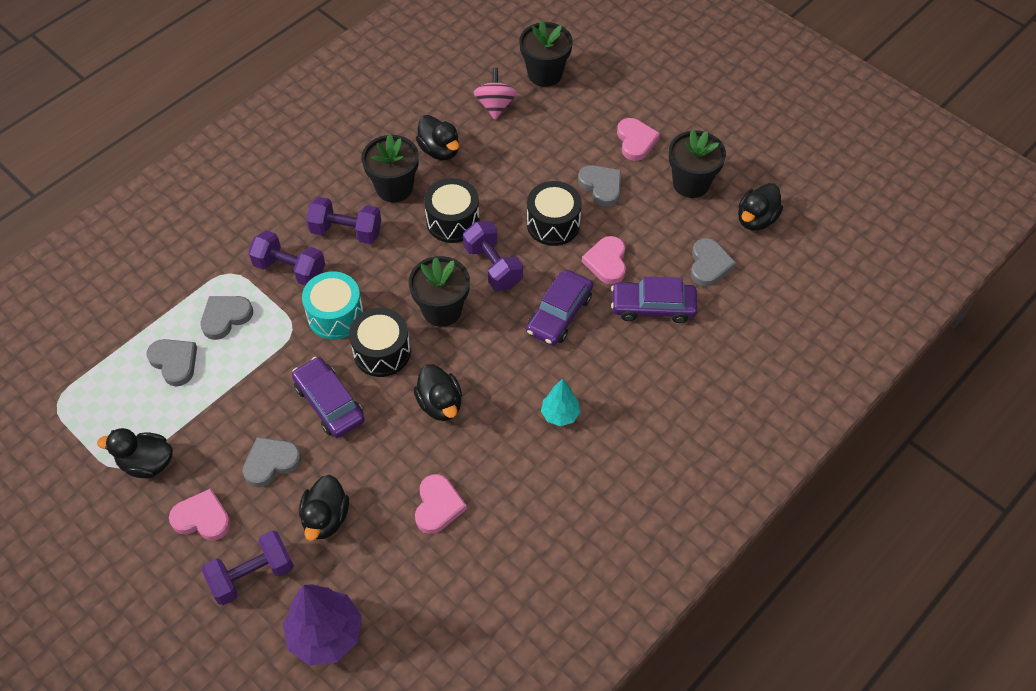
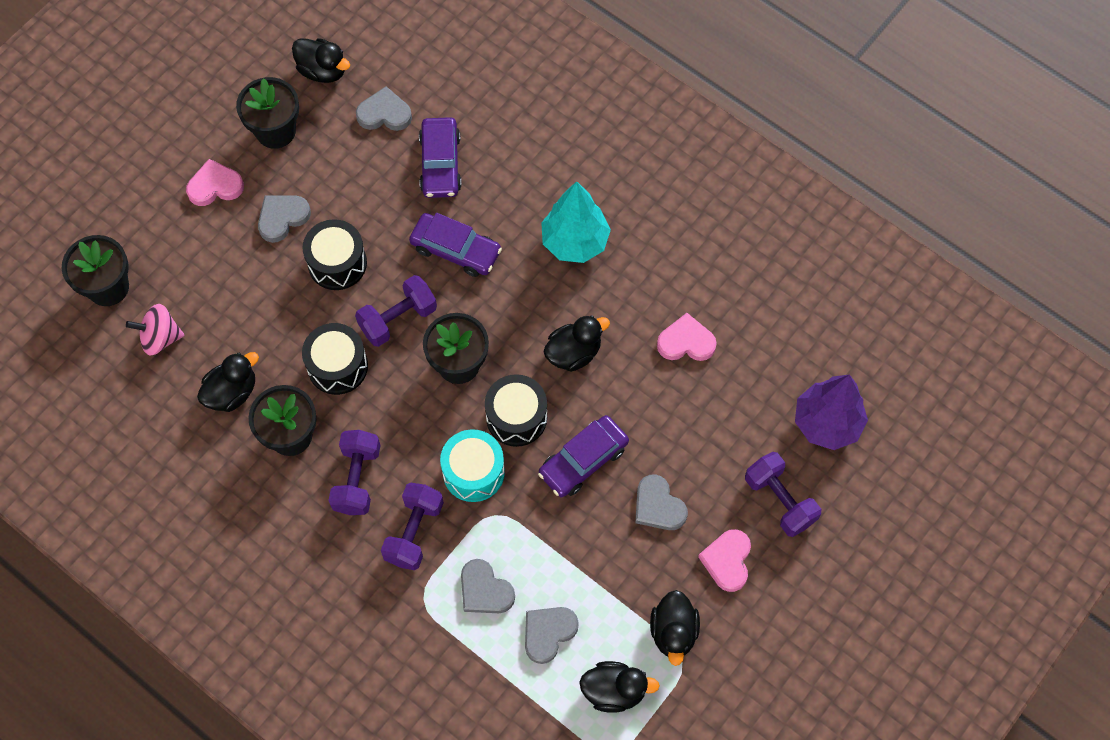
camera: 95 degrees left, 10 degrees up
black duck [299,475,349,541] -> black duck moved to [579,661,660,713]
turquoise tree [541,379,580,426] -> turquoise tree [541,181,611,263], size x1.77
pink heart [582,236,626,285] -> none

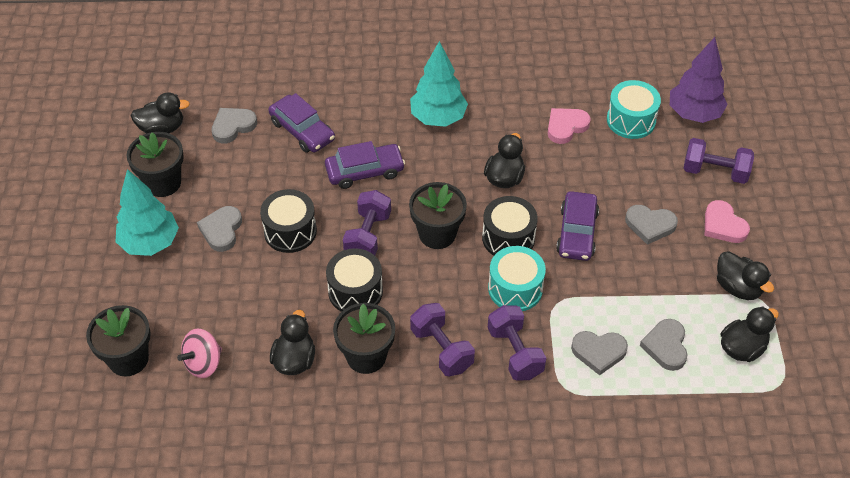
camera: 40 degrees left, 15 degrees down
pink heart [186,159,244,206] -> turquoise tree [115,169,179,256]
none -> turquoise drum [607,80,661,139]

